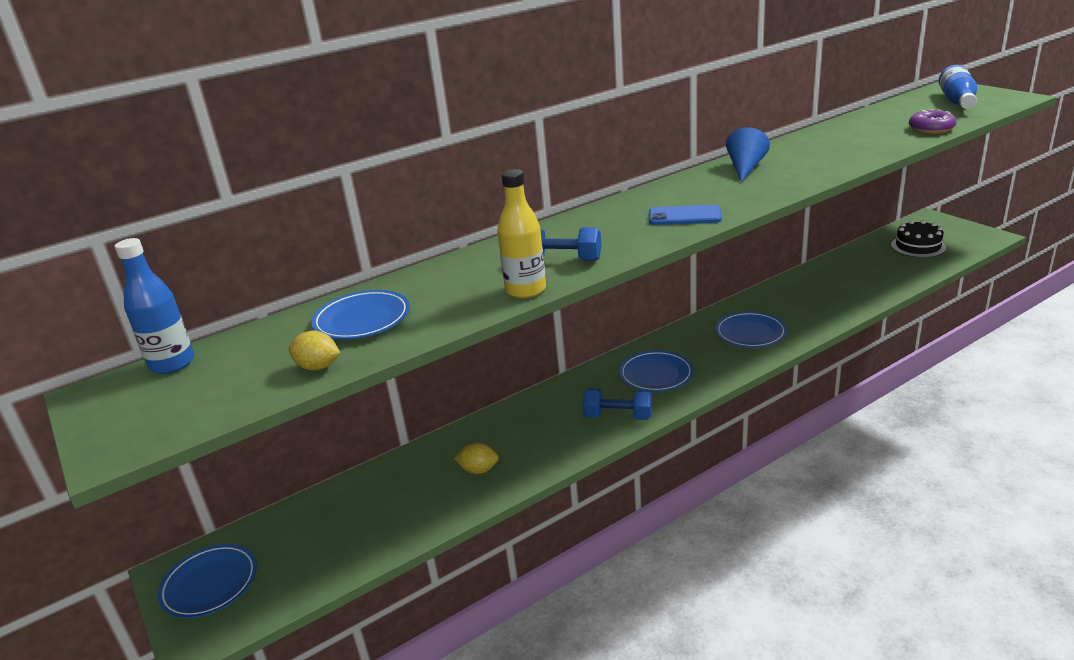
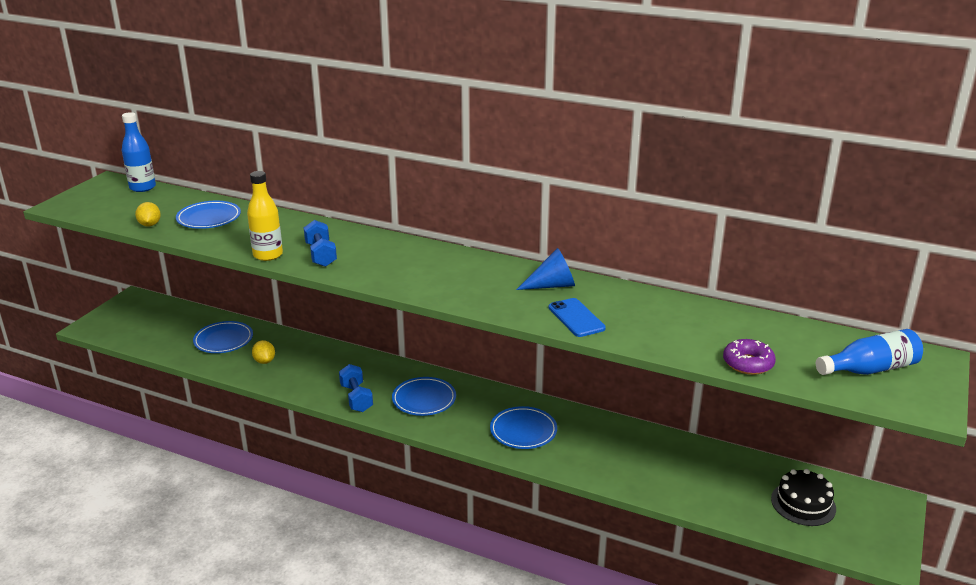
camera: 55 degrees right, 0 degrees up
blue plate [157,544,257,618] -> blue plate moved to [193,321,253,353]
blue phone [649,205,722,225] -> blue phone moved to [549,298,606,337]

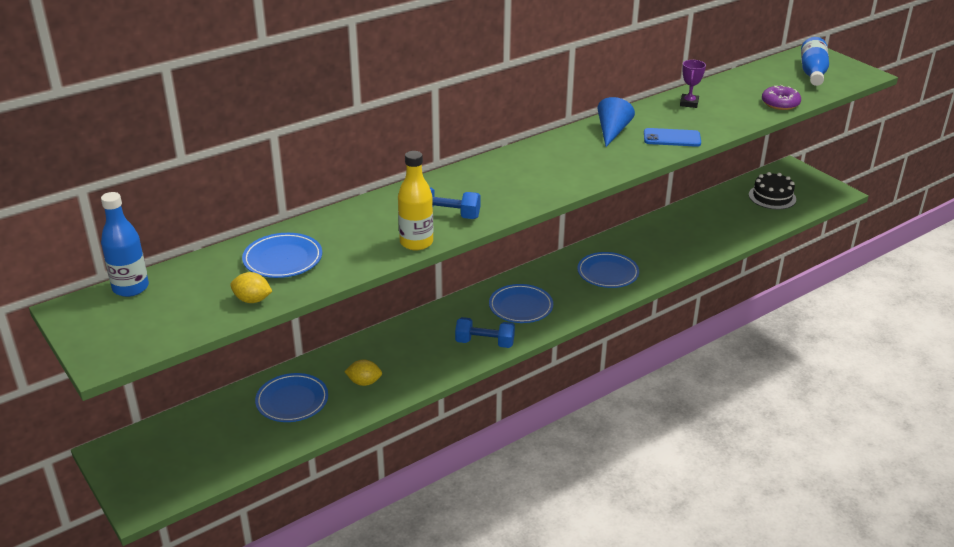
camera: 60 degrees left, 5 degrees up
none -> purple trophy [680,60,706,108]

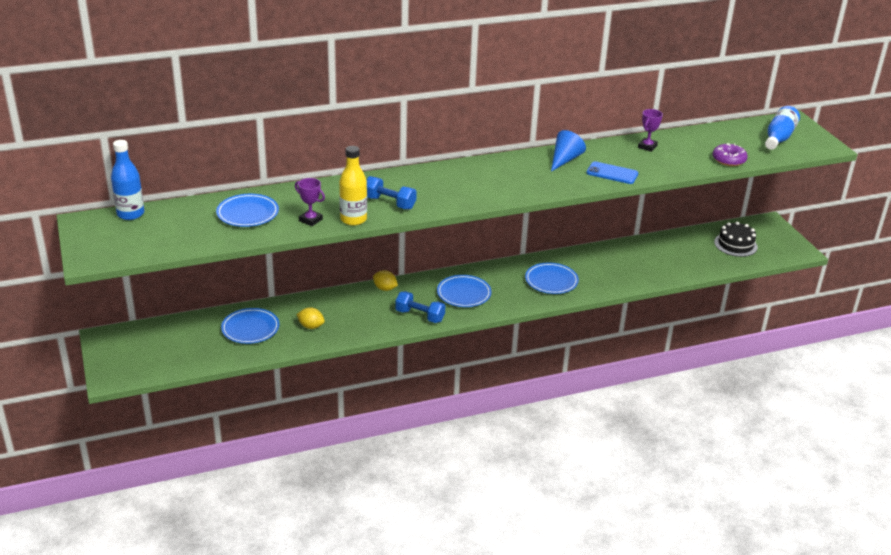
camera: 15 degrees right, 0 degrees up
yellow lemon [230,272,272,303] -> yellow lemon moved to [373,270,398,291]
none -> purple trophy [295,178,325,226]

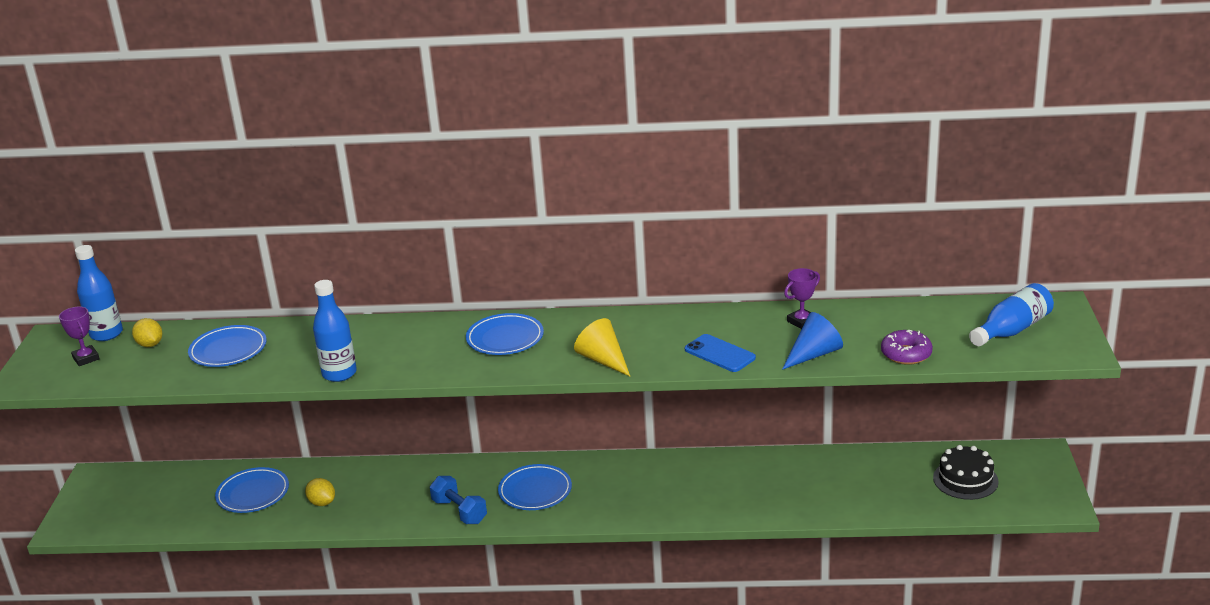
camera: 25 degrees right, 5 degrees down
purple trophy [295,178,325,226] -> purple trophy moved to [59,307,100,366]
yellow bottle [339,146,367,226] -> blue bottle [313,280,357,382]
blue dumbbell [367,176,417,210] -> none
yellow lemon [373,270,398,291] -> yellow lemon moved to [132,318,162,347]
blue plate [525,263,579,294] -> blue plate moved to [466,313,544,355]
blue cone [551,130,586,172] -> blue cone moved to [782,312,843,370]
none -> yellow cone [574,318,630,377]

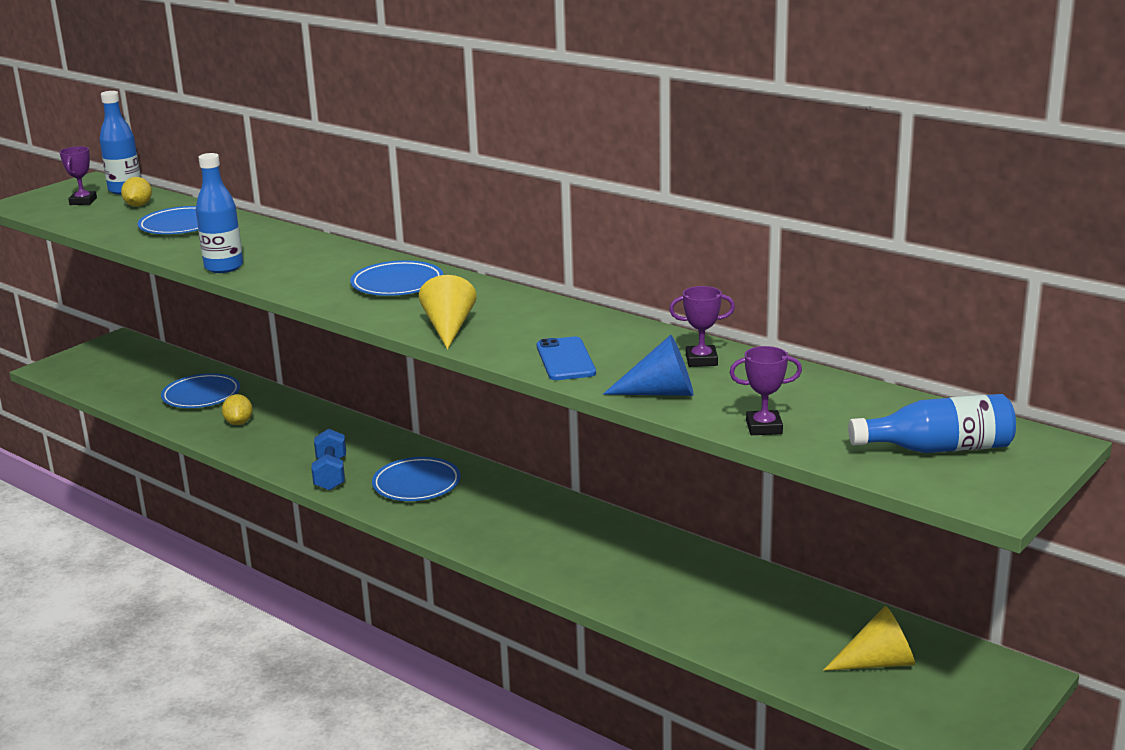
camera: 35 degrees right, 5 degrees down
purple donut [881,330,933,365] -> purple trophy [729,346,802,435]
black cake [933,445,999,500] -> yellow cone [823,606,915,671]

